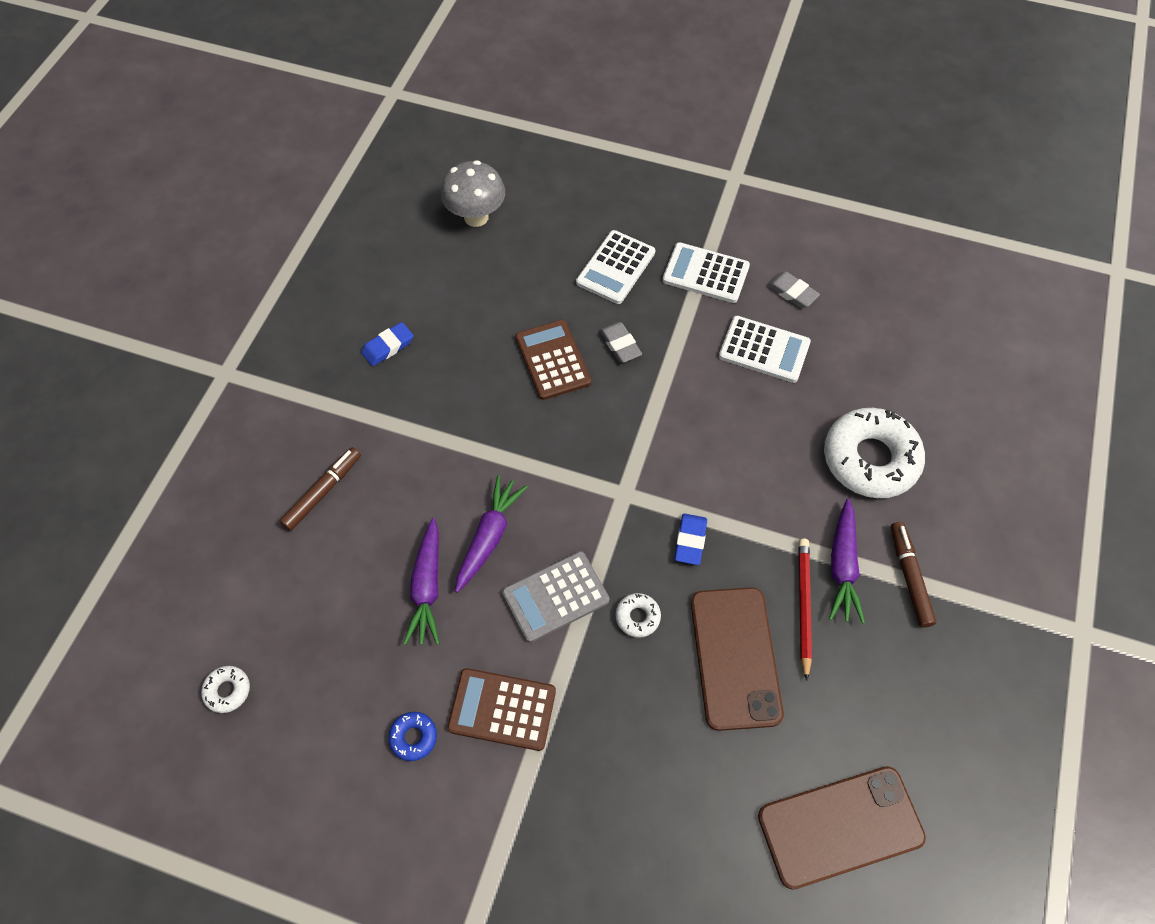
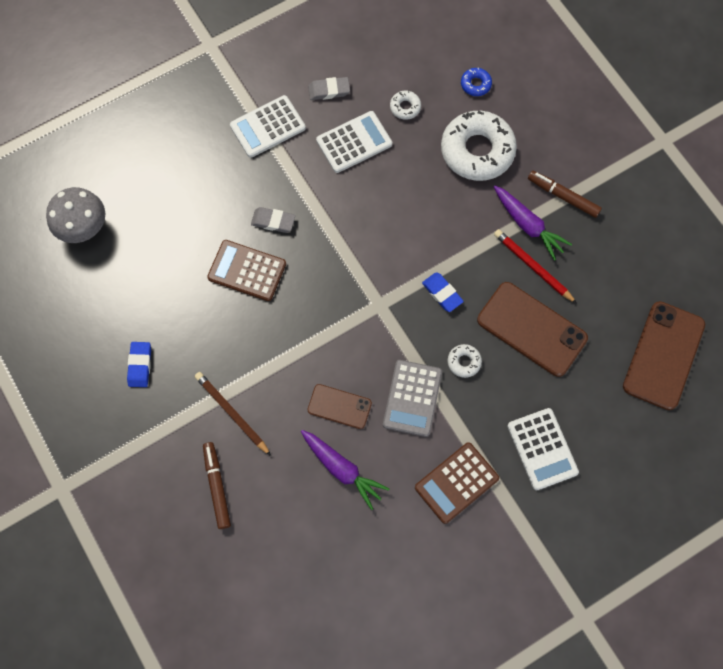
camera: 50 degrees left, 10 degrees up
white donut [201,666,250,713] -> white donut moved to [390,91,421,120]
blue donut [388,712,437,761] -> blue donut moved to [461,68,492,96]
purple carrot [455,475,528,593] -> brown phone [308,384,372,429]
white calculator [576,230,655,304] -> white calculator moved to [507,408,579,490]
none -> brown pencil [195,372,271,456]

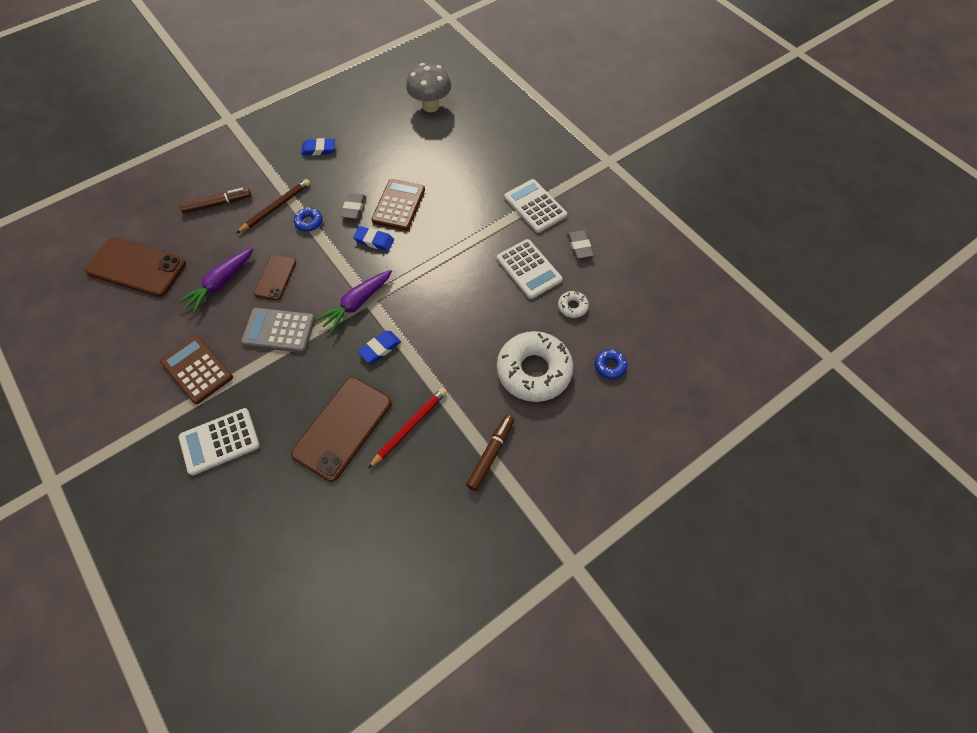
camera: 85 degrees right, 10 degrees down
grey eraser [251,207,295,233] -> grey eraser moved to [341,193,366,219]
white donut [447,344,482,378] -> none
purple carrot [494,186,572,261] -> purple carrot moved to [315,270,392,334]
brown phone [623,301,705,410] -> brown phone moved to [85,237,186,297]
none -> blue donut [294,207,323,232]
none -> blue eraser [353,226,394,251]

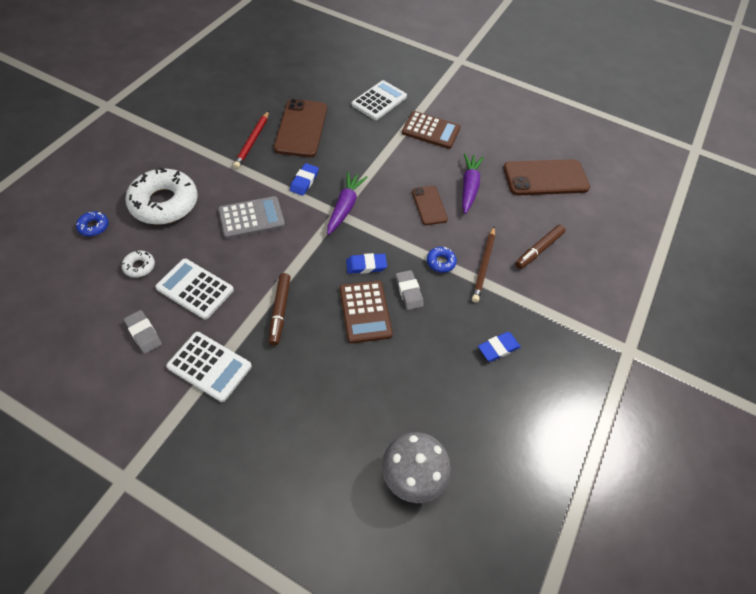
camera: 150 degrees right, 5 degrees down
grey calculator [241,308,315,353] -> grey calculator moved to [218,196,285,239]
brown marker [466,415,514,491] -> brown marker moved to [268,273,291,345]

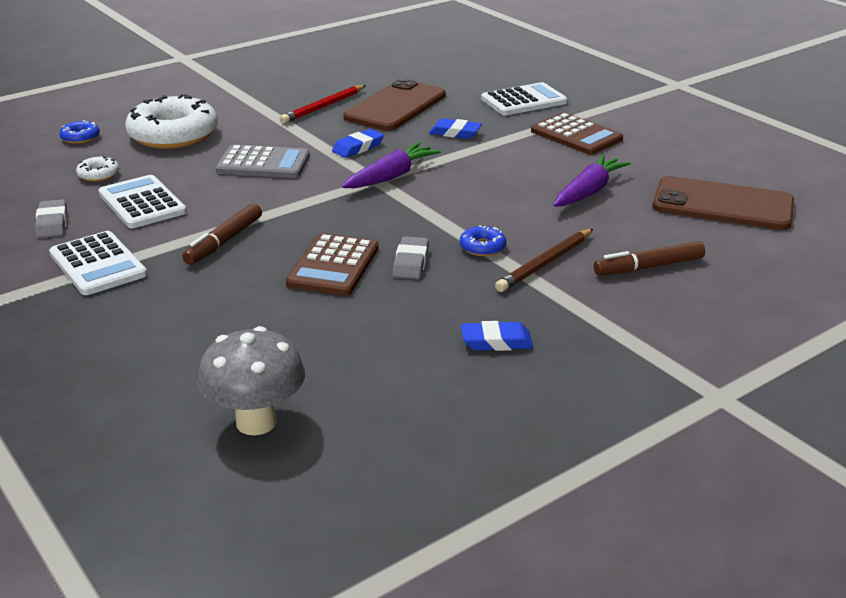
camera: 30 degrees right, 25 degrees down
blue eraser [346,253,387,274] -> blue eraser moved to [429,118,482,139]
brown phone [412,186,448,225] -> none

